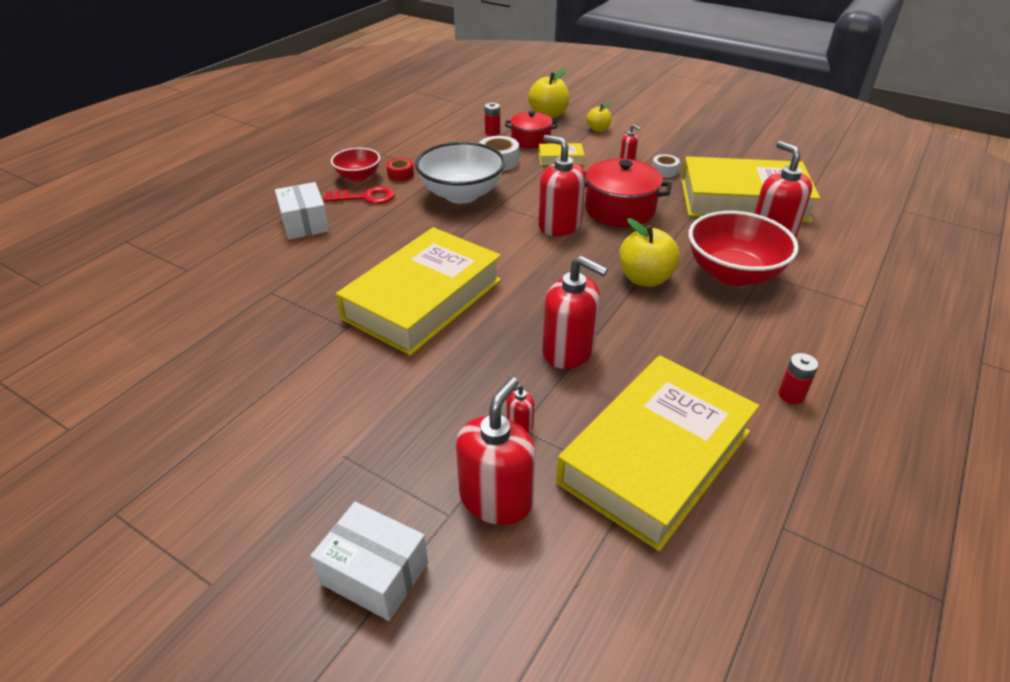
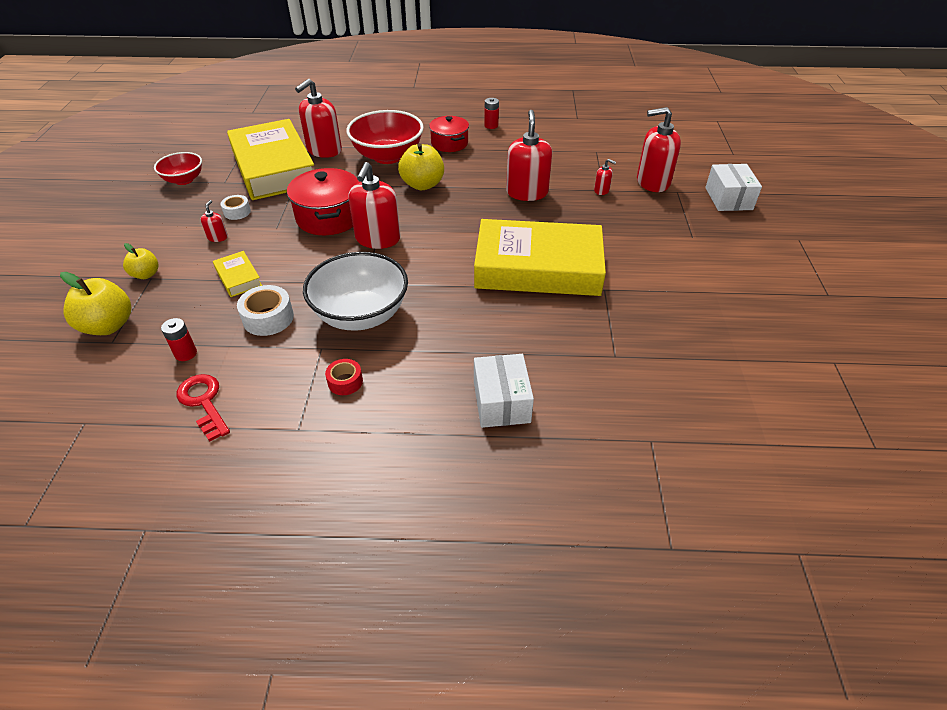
camera: 120 degrees left, 5 degrees up
white box [275,182,329,239] -> white box turned 45 degrees counterclockwise [474,354,534,428]
red key [324,186,395,204] -> red key moved to [177,374,230,442]
red bowl [331,148,380,182] -> red bowl moved to [154,152,202,185]
red pot [505,111,557,148] -> red pot moved to [429,116,469,152]
yellow book [556,356,759,551] -> none

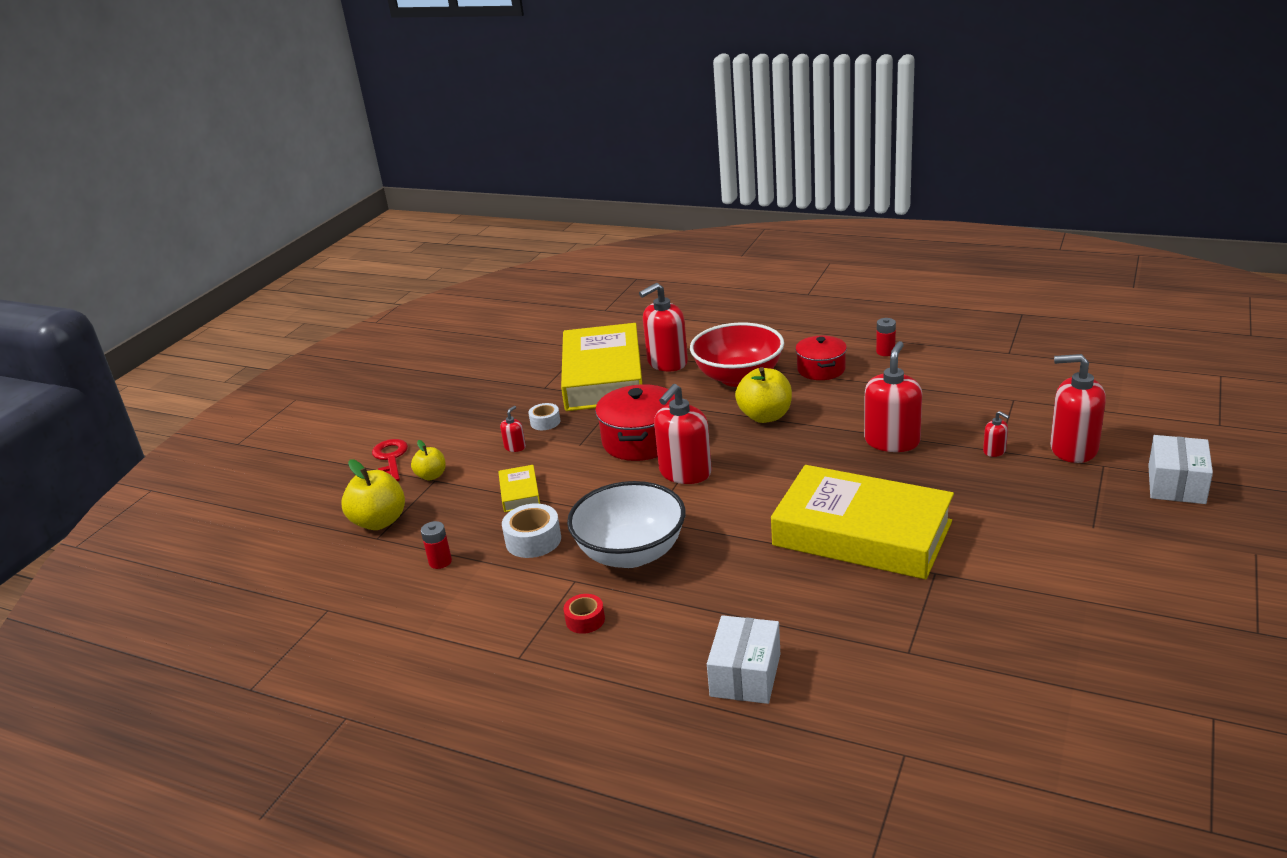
camera: 25 degrees right, 15 degrees down
red bowl [154,152,202,185] -> none
red key [177,374,230,442] -> red key moved to [372,439,408,481]

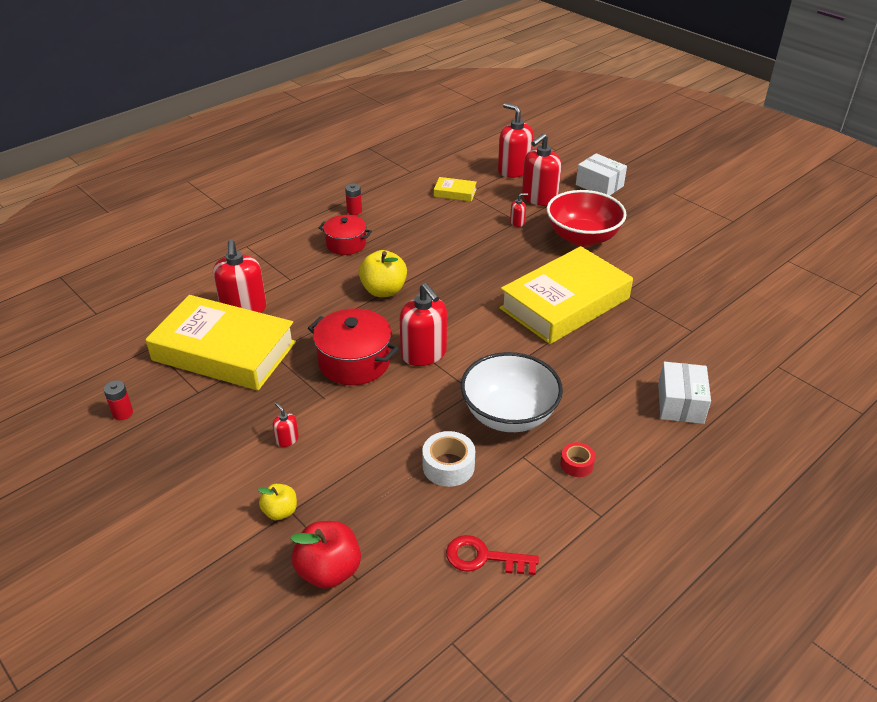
camera: 70 degrees left, 10 degrees up
yellow apple [341,459,405,530] -> red apple [291,521,361,589]
red key [372,439,408,481] -> red key moved to [446,535,539,575]
red battery [421,521,452,569] -> red battery moved to [103,380,133,420]
yellow book [498,465,540,512] -> yellow book moved to [434,177,477,202]
white tape [529,403,560,430] -> none
red bowl [690,322,784,387] -> red bowl moved to [547,190,627,247]
white box [707,615,780,704] -> white box turned 60 degrees clockwise [658,362,711,424]
red soap dispenser [864,341,922,452] -> red soap dispenser moved to [498,103,534,178]

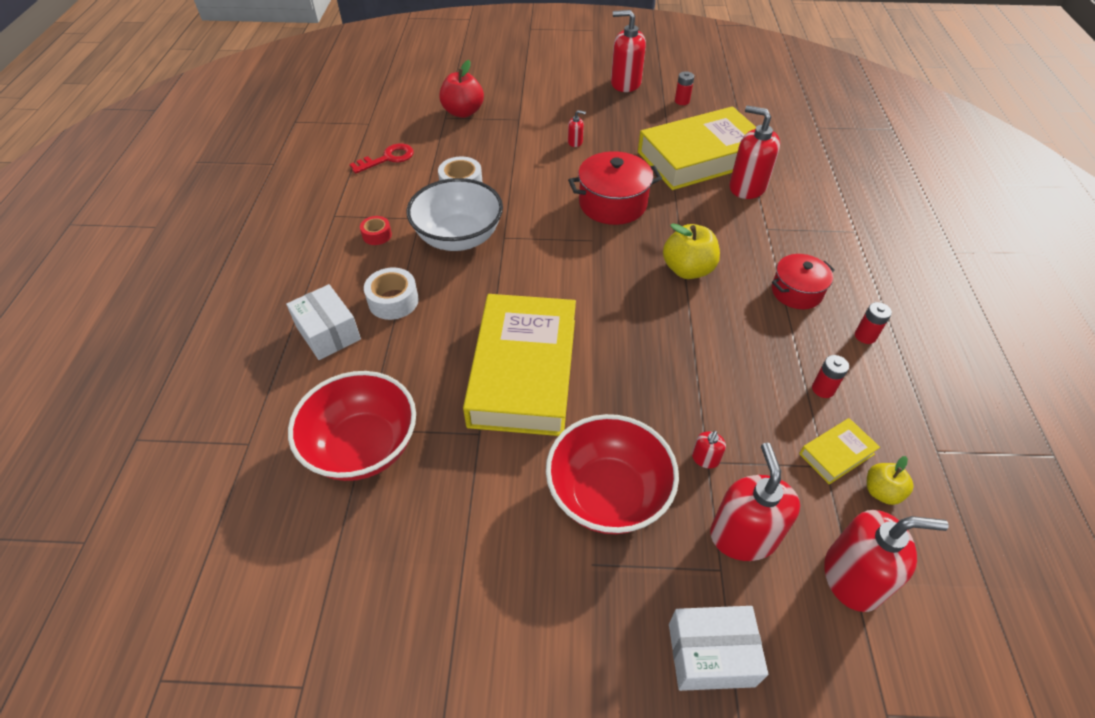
camera: 135 degrees right, 10 degrees up
yellow apple [258,484,297,520] -> yellow apple moved to [867,456,913,505]
red soap dispenser [400,283,447,366] -> red soap dispenser moved to [611,10,646,92]
none -> red bowl [288,371,416,481]
none -> white tape [364,268,419,320]
none -> red battery [812,355,849,398]

